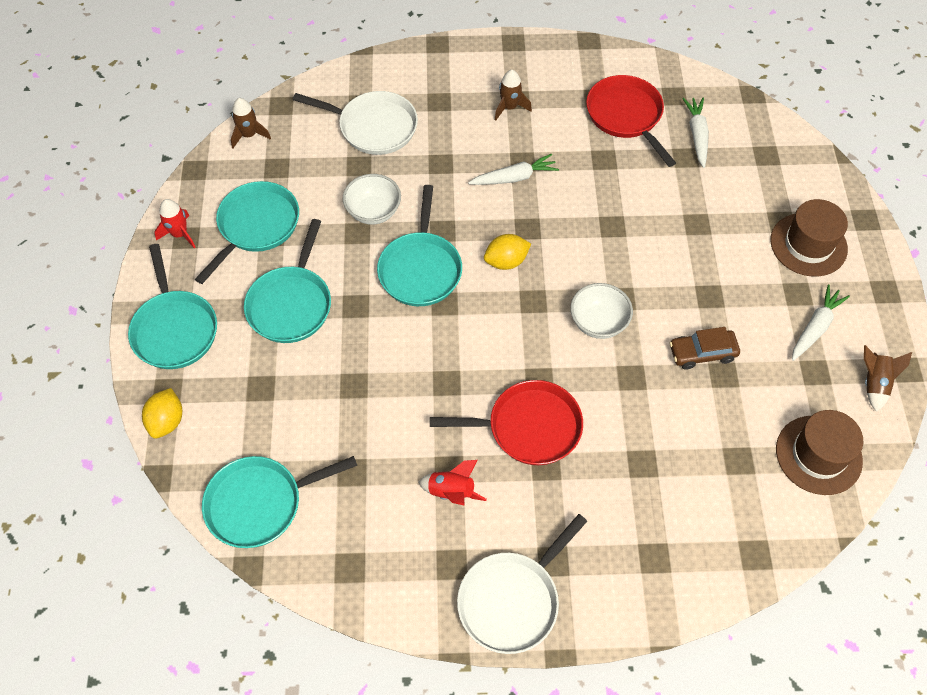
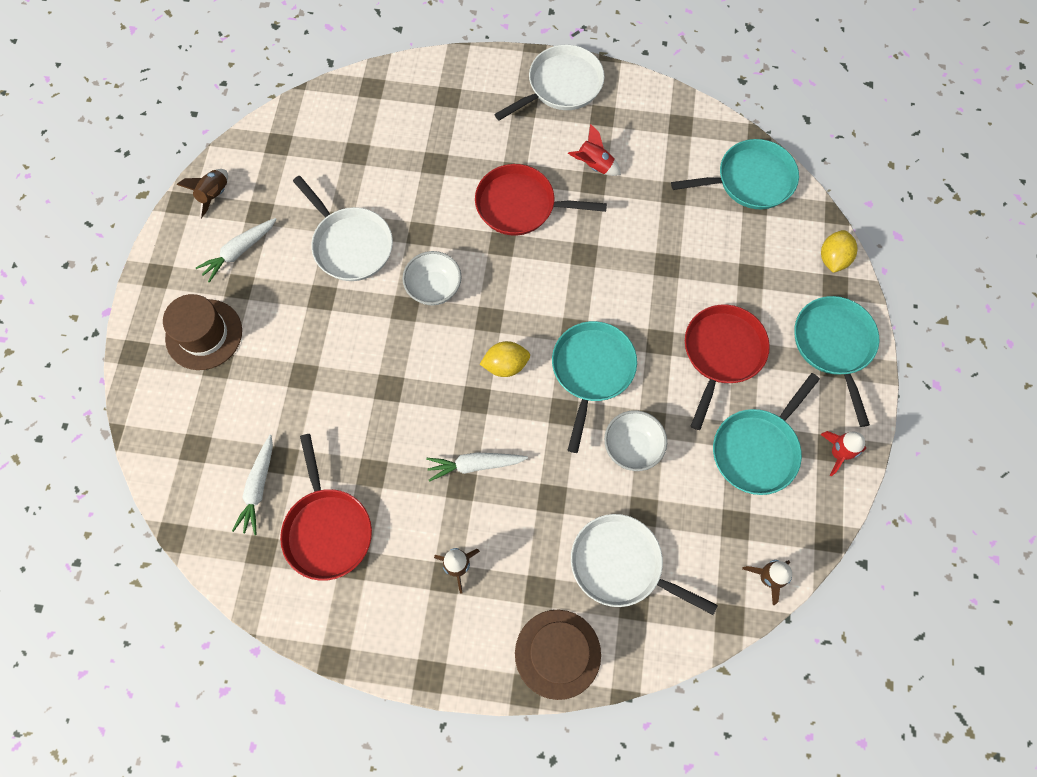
camera: 170 degrees left, 10 degrees up
turquoise pan [244,219,331,343] -> red pan [685,304,770,430]
brown car [669,327,740,370] -> white pan [293,176,393,281]
brown hat [776,410,863,495] -> brown hat moved to [515,610,601,700]

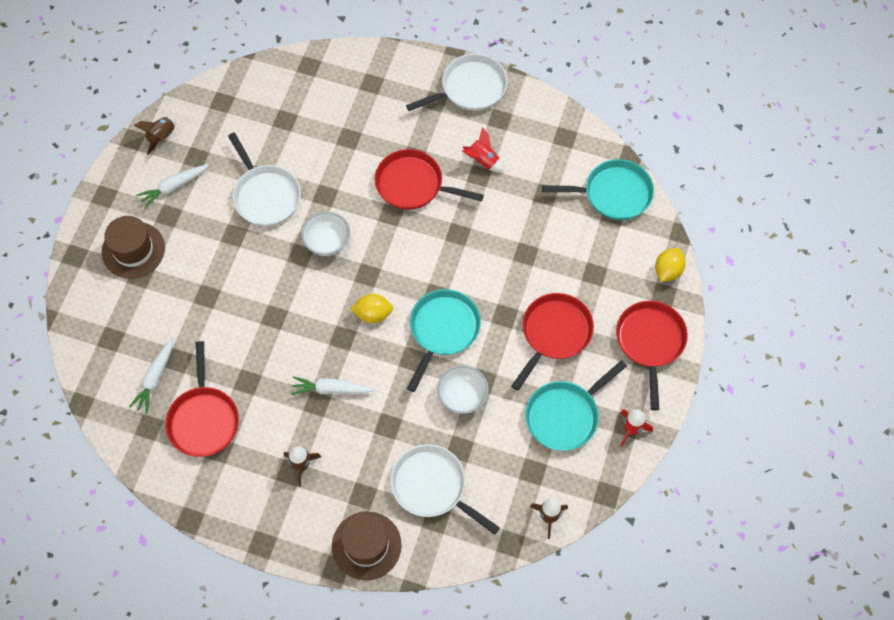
camera: 10 degrees right, 5 degrees down
turquoise pan [794,296,879,427] -> red pan [616,301,688,410]

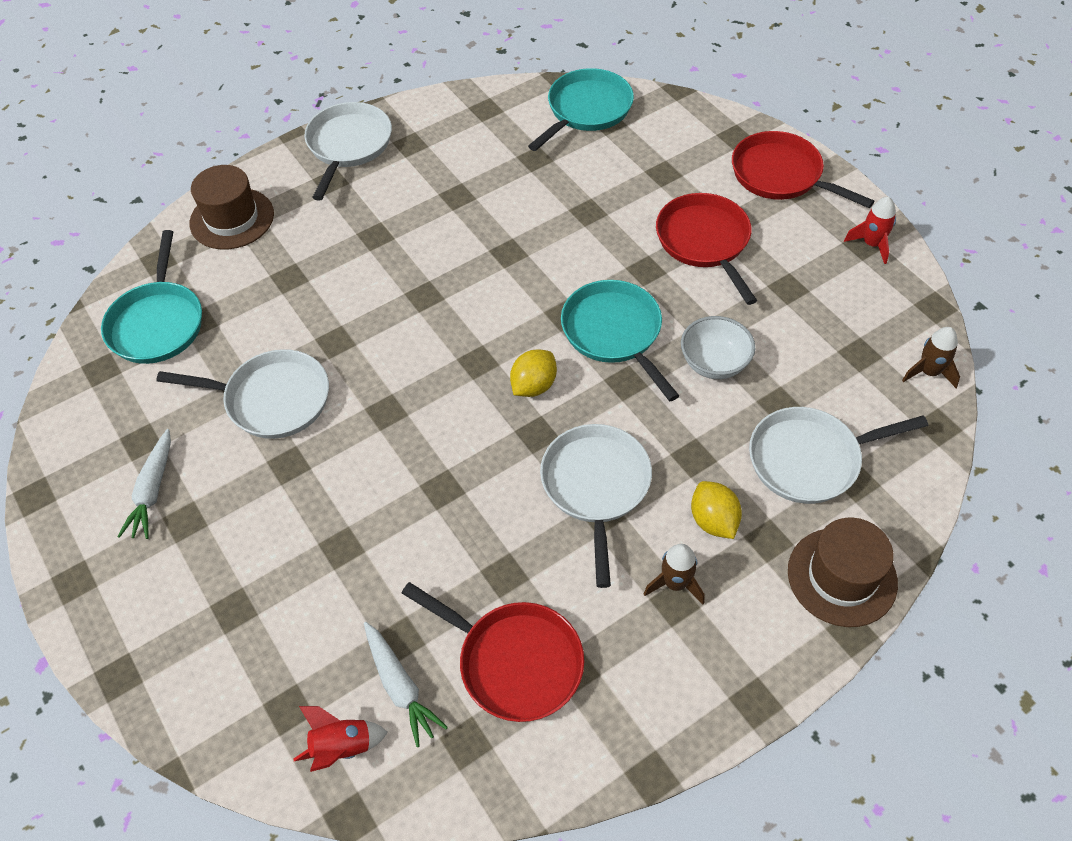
camera: 50 degrees left, 10 degrees down
brown hat [102,216,165,279] -> brown hat moved to [189,165,274,249]
brown rocket [134,117,176,155] -> none
white carrot [291,376,375,395] -> white pan [540,424,652,588]
white bowl [301,211,350,256] -> none
red pan [375,149,484,210] -> none
red rocket [462,127,503,172] -> red rocket moved to [293,706,388,772]
turquoise pan [525,360,627,451] -> turquoise pan moved to [101,230,202,364]
yellow lemon [655,248,686,282] -> yellow lemon moved to [691,481,742,539]

